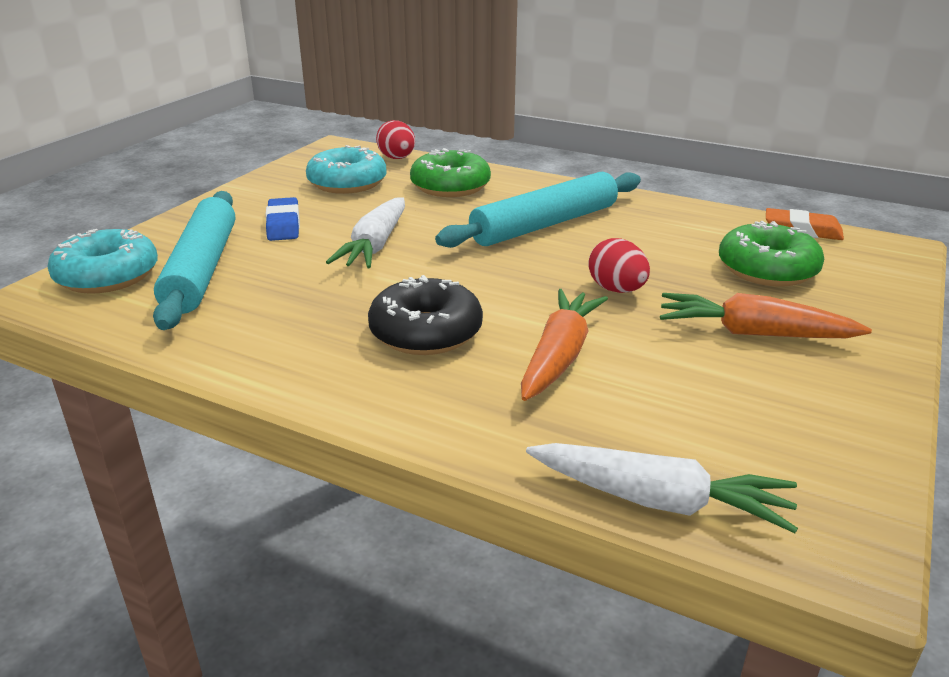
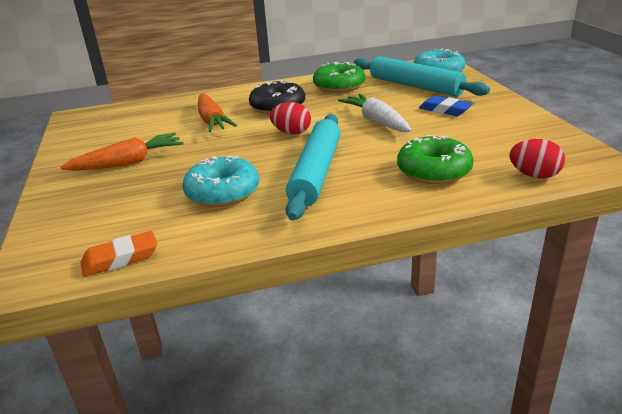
camera: 140 degrees right, 0 degrees up
turquoise donut [306,145,387,194] -> turquoise donut moved to [183,156,259,207]
white carrot [526,443,798,533] -> none
red egg [588,238,650,293] -> red egg moved to [269,102,311,134]
green donut [719,221,824,286] -> green donut moved to [313,62,366,93]

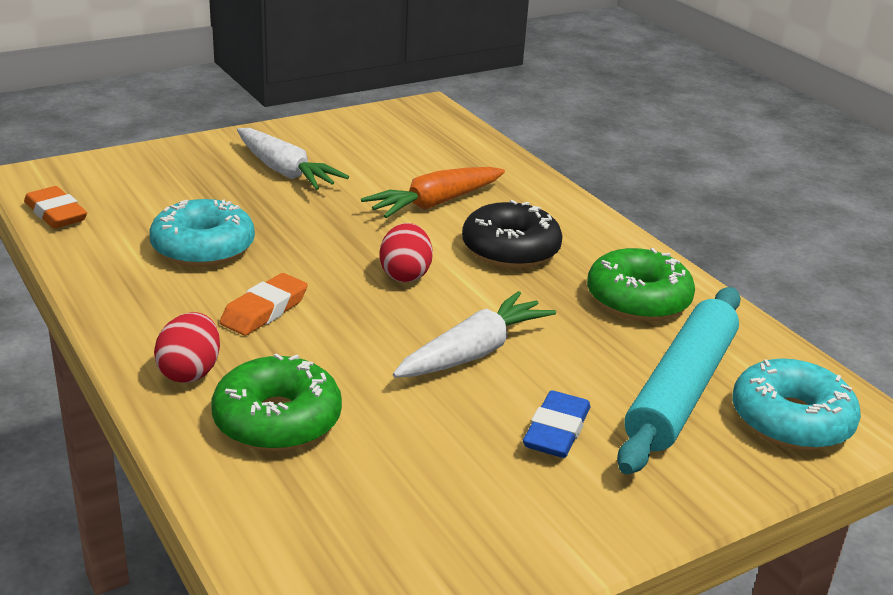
camera: 70 degrees right, 0 degrees up
orange carrot [60,133,183,171] -> white carrot [237,128,349,190]
turquoise rolling pin [286,114,341,221] -> orange eraser [220,273,308,336]
red egg [509,139,565,179] -> red egg moved to [154,312,220,383]

